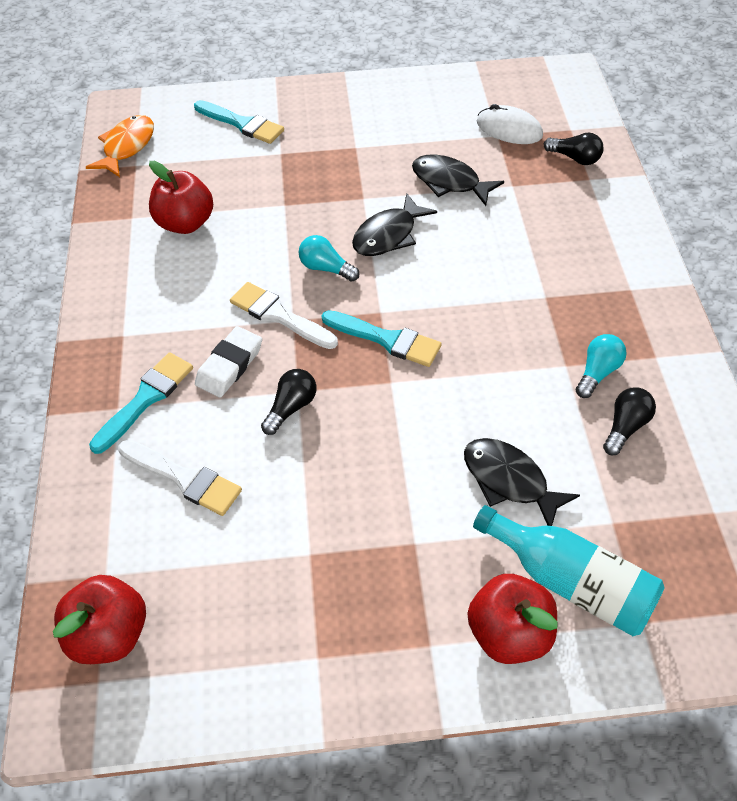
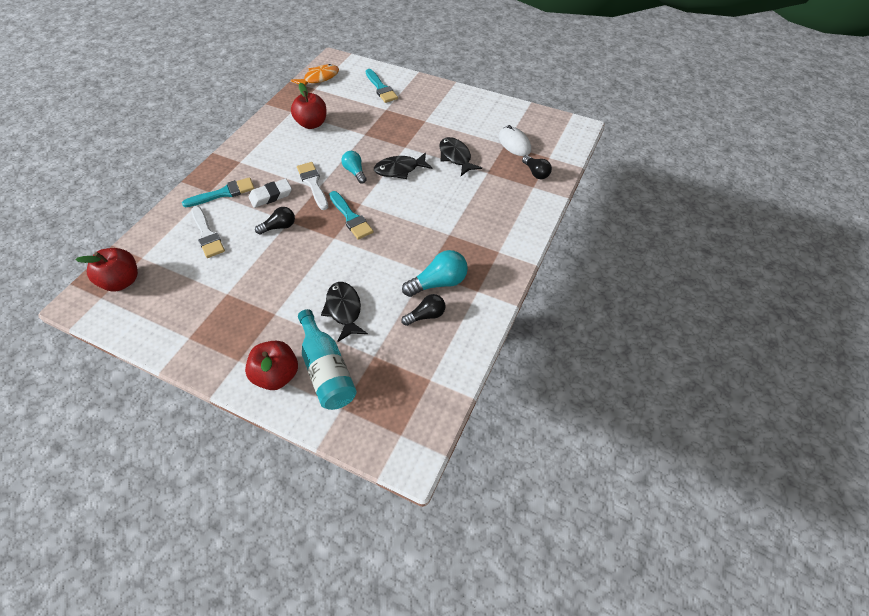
camera: 30 degrees right, 0 degrees up
turquoise light bulb [576,334,627,398] -> turquoise light bulb [402,250,468,297], size x1.54

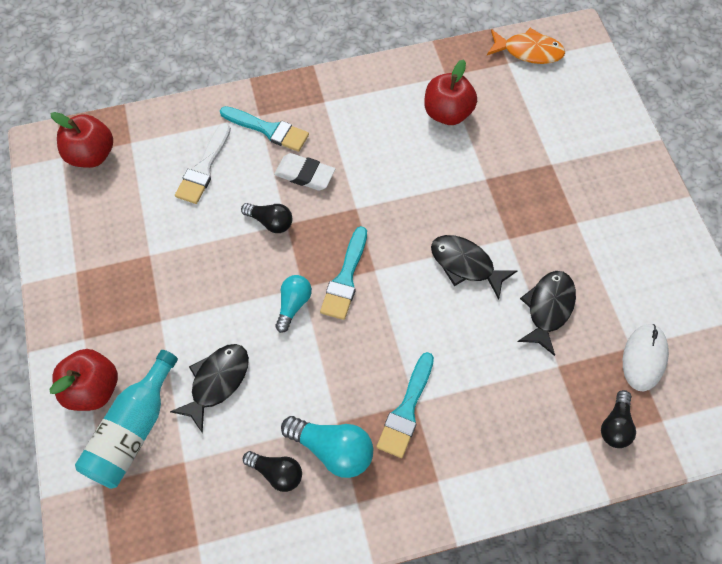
camera: 50 degrees right, 10 degrees up
white brush [297,162,328,210] -> none
turquoise light bulb [341,151,367,184] -> turquoise light bulb moved to [275,275,312,333]
turquoise brush [366,69,398,103] -> turquoise brush moved to [377,352,434,458]

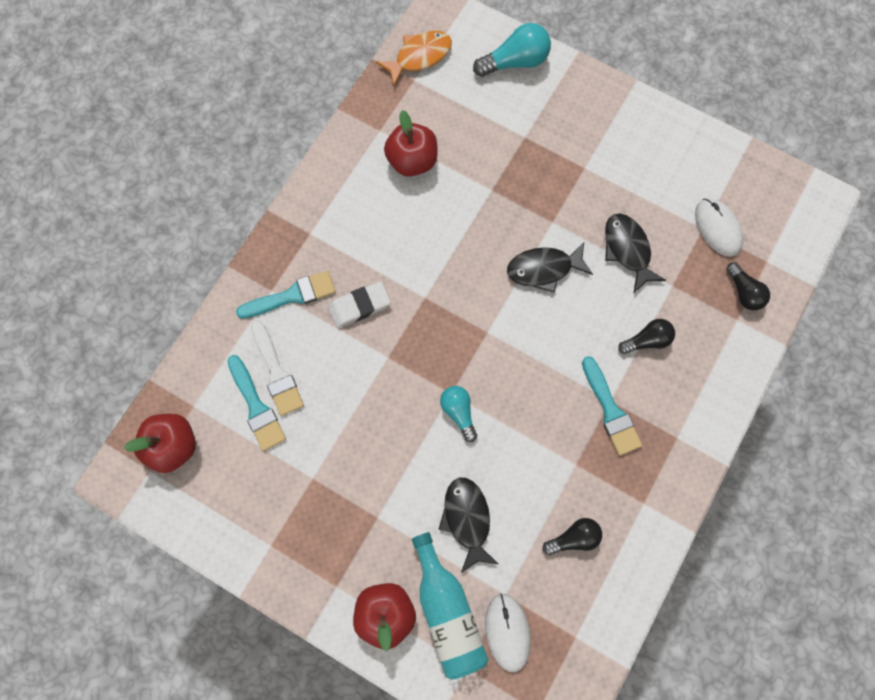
camera: 45 degrees left, 10 degrees up
black light bulb [241,203,292,233] -> black light bulb moved to [618,319,675,354]
turquoise light bulb [281,416,373,478] -> turquoise light bulb moved to [473,23,551,77]
turquoise brush [320,226,367,320] -> turquoise brush moved to [227,355,286,451]
none -> white mouse [485,594,531,672]

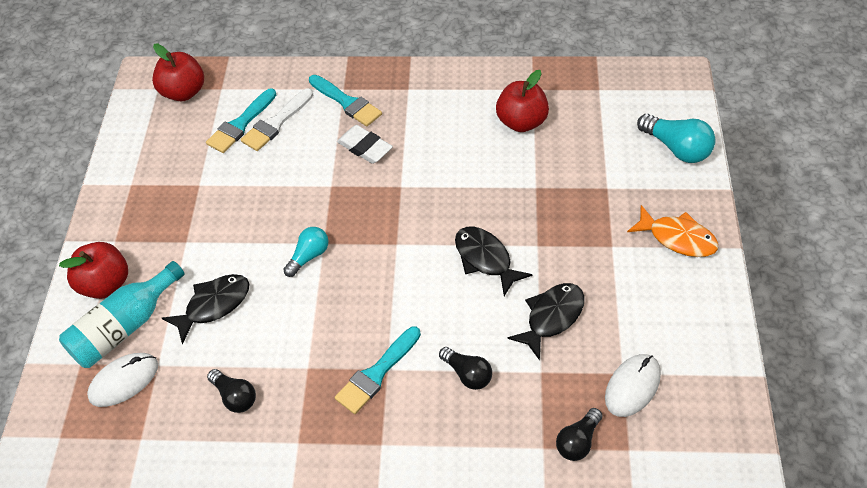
camera: 65 degrees right, 20 degrees down
orange fish [376,31,452,86] -> orange fish moved to [627,205,719,257]

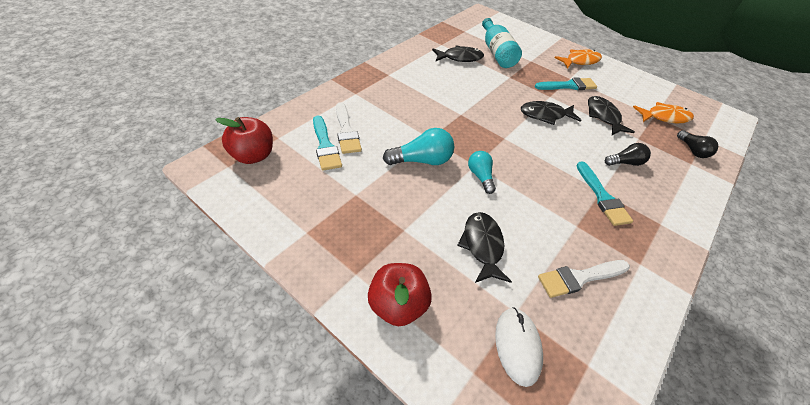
camera: 60 degrees left, 5 degrees down
turquoise bottle [59,261,185,368] -> turquoise bottle moved to [482,18,522,68]
black light bulb [207,369,256,413] -> white brush [538,260,630,298]
turquoise brush [309,75,382,127] -> turquoise brush moved to [535,77,597,90]
white eraser [337,125,393,164] -> none
red apple [496,70,549,132] -> black fish [432,45,484,62]
white mouse [605,354,661,417] -> orange fish [633,102,694,123]
turquoise light bulb [637,114,716,163] -> turquoise light bulb moved to [383,128,454,165]

